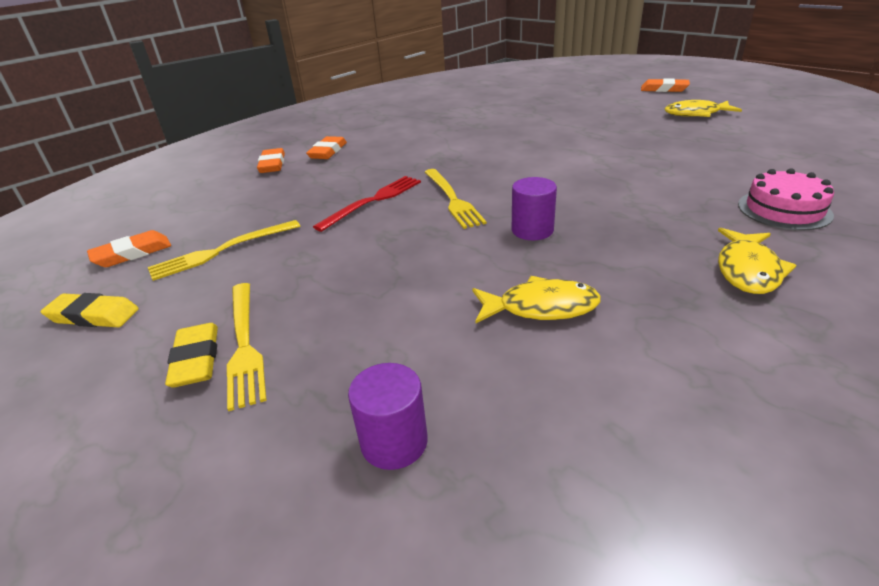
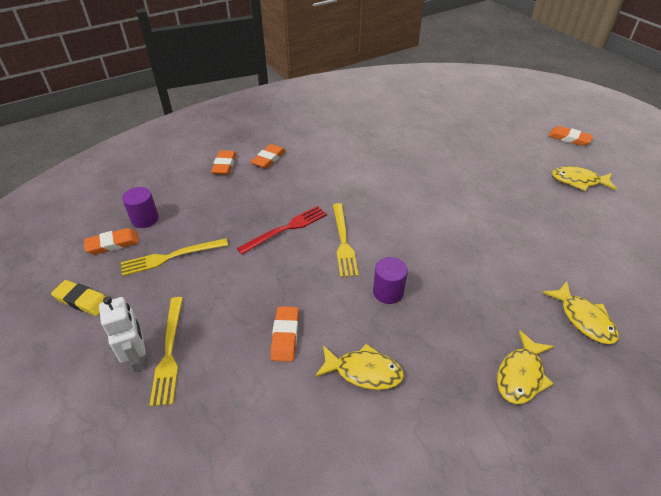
camera: 10 degrees right, 10 degrees up
yellow eraser [165,323,218,388] -> white robot [99,296,146,372]
purple cylinder [348,363,428,470] -> purple cylinder moved to [122,187,159,228]
pink cake [738,168,834,230] -> yellow fish [542,281,619,344]
none -> orange eraser [271,306,299,362]

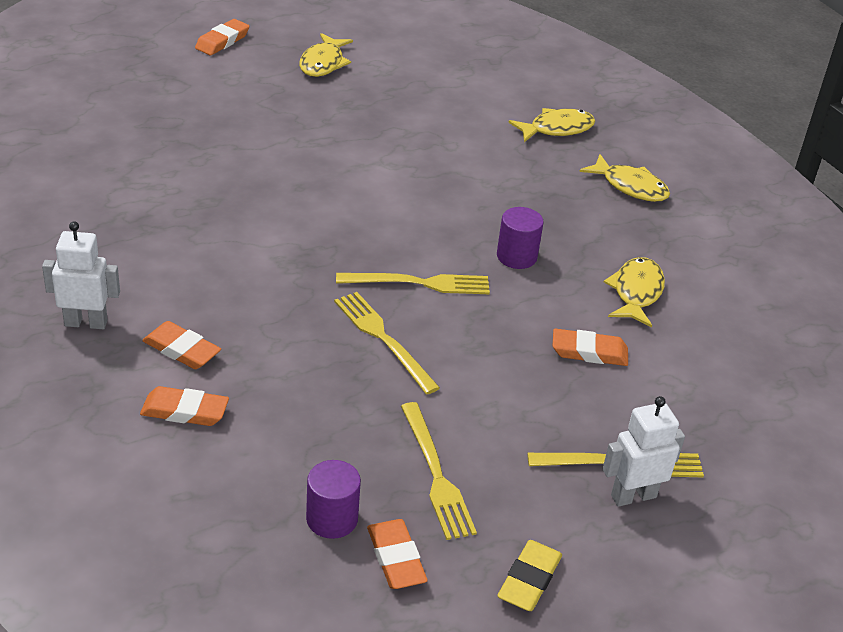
camera: 90 degrees left, 5 degrees down
red fork [237,206,327,255] -> yellow fork [334,292,440,394]
none -> white robot [42,221,120,329]

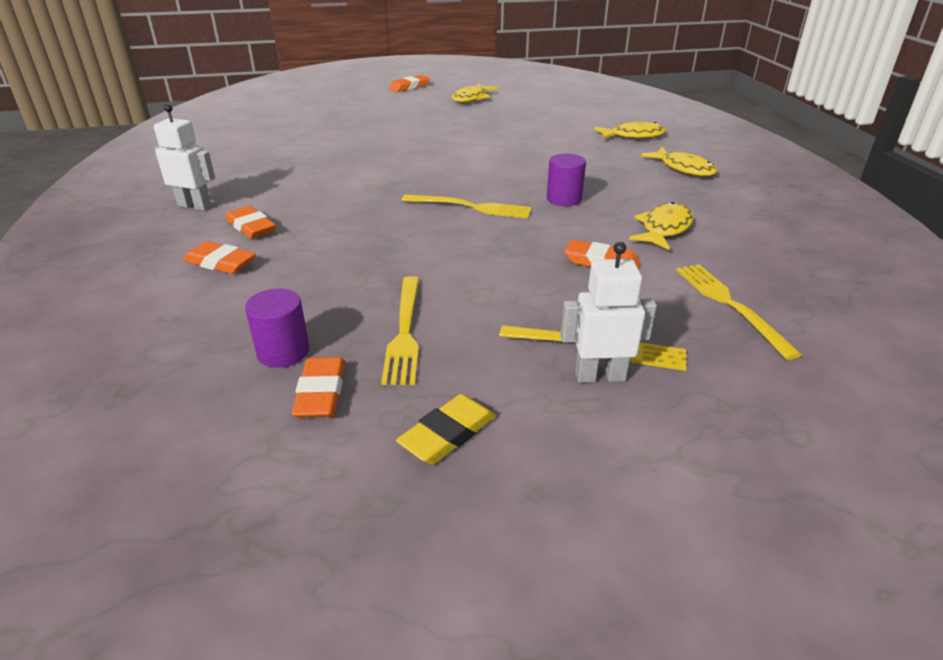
camera: 20 degrees right, 5 degrees down
yellow fork [334,292,440,394] -> yellow fork moved to [676,264,802,360]

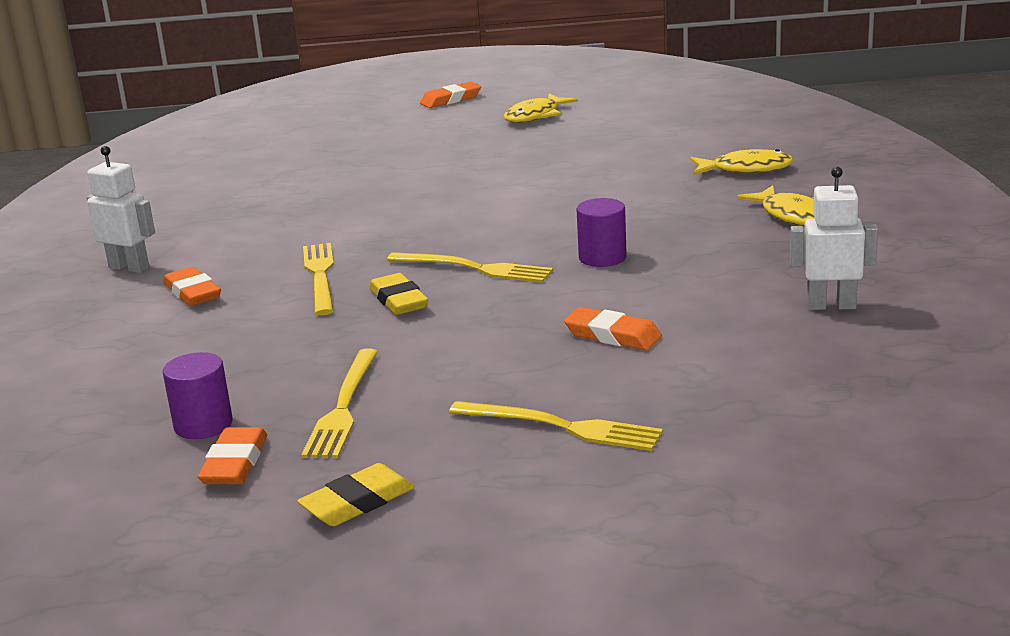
camera: 10 degrees right, 10 degrees down
orange eraser [183,241,256,274] -> none
white robot [561,242,657,383] -> white robot moved to [790,167,878,310]
yellow fish [629,202,693,250] -> none
yellow fork [676,264,802,360] -> yellow fork moved to [303,243,334,316]
none -> yellow eraser [369,273,428,315]

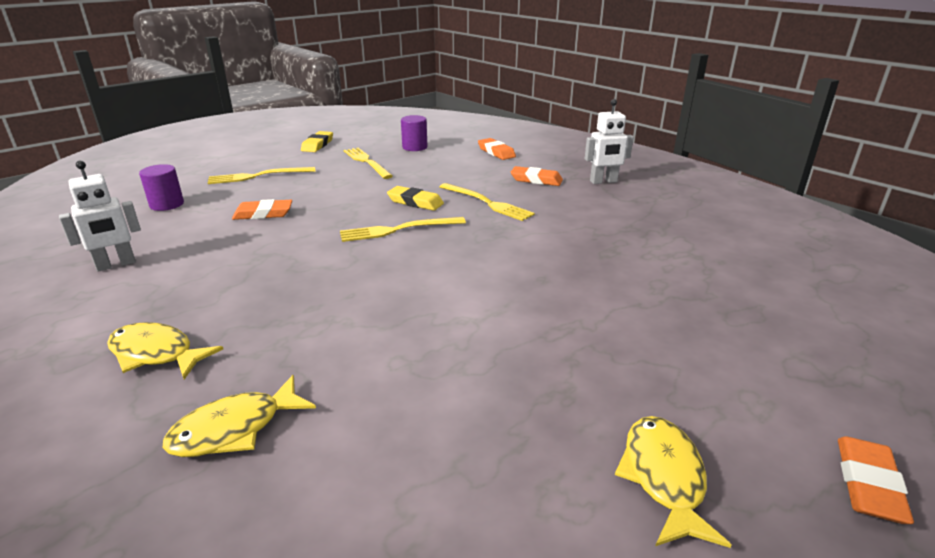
camera: 140 degrees right, 5 degrees up
orange eraser [198,427,267,484] -> orange eraser moved to [478,138,516,160]
purple cylinder [577,198,627,267] -> purple cylinder moved to [139,164,184,211]

